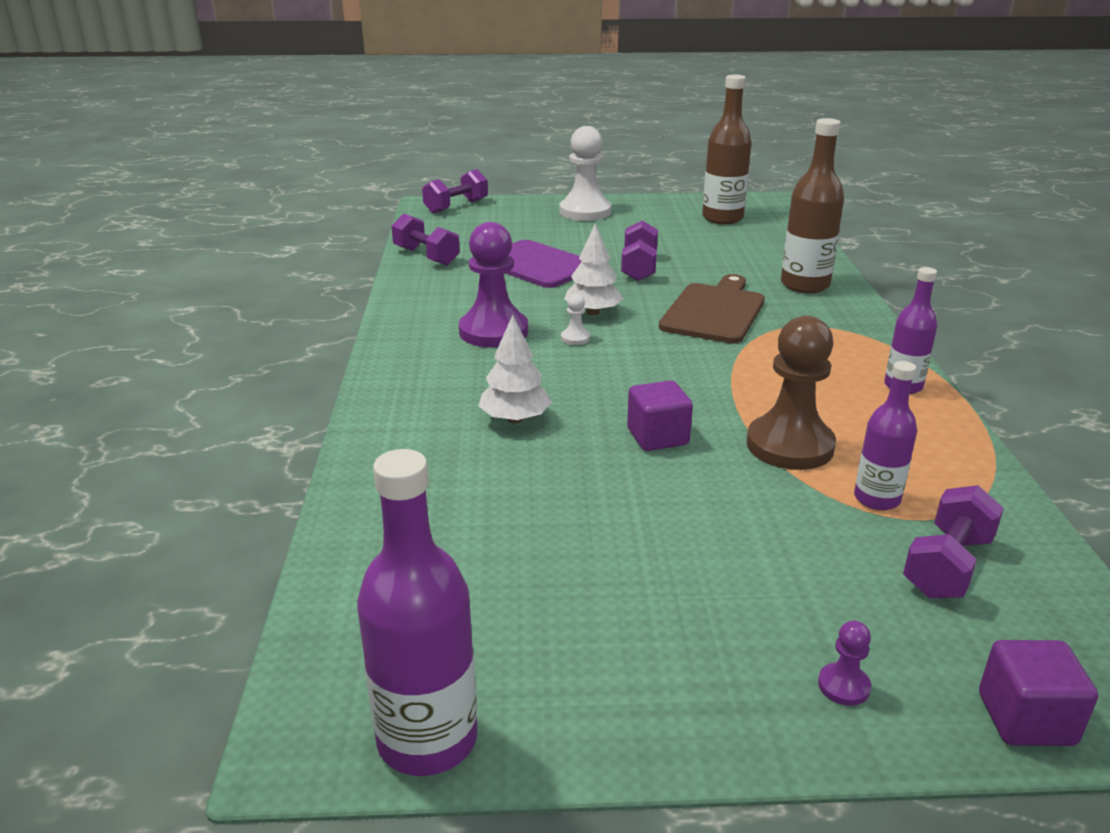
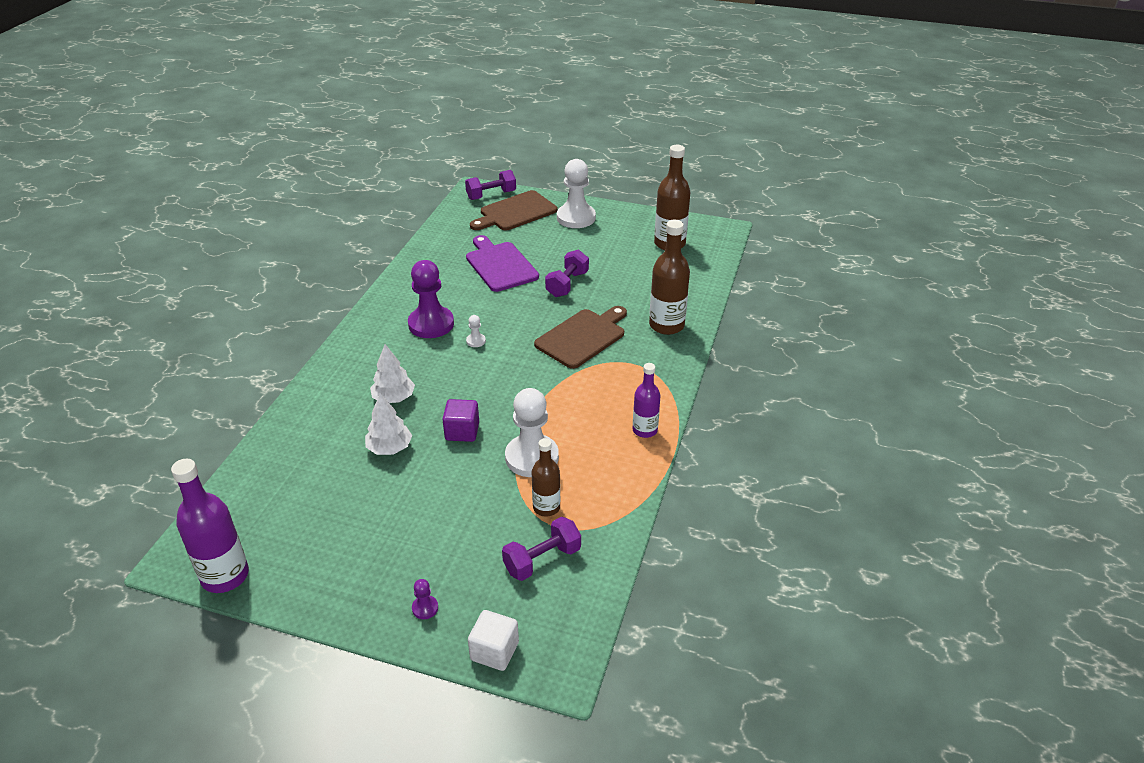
camera: 20 degrees right, 10 degrees up
purple dumbbell [392,214,460,266] -> none
white tree [564,223,624,315] -> white tree moved to [365,393,412,455]
brown pawn [746,316,836,470] -> white pawn [505,388,559,477]
purple bottle [854,361,917,510] -> brown bottle [532,438,560,517]
purple cube [979,640,1098,746] -> white cube [468,610,519,671]
none -> brown cutting board [470,190,557,230]

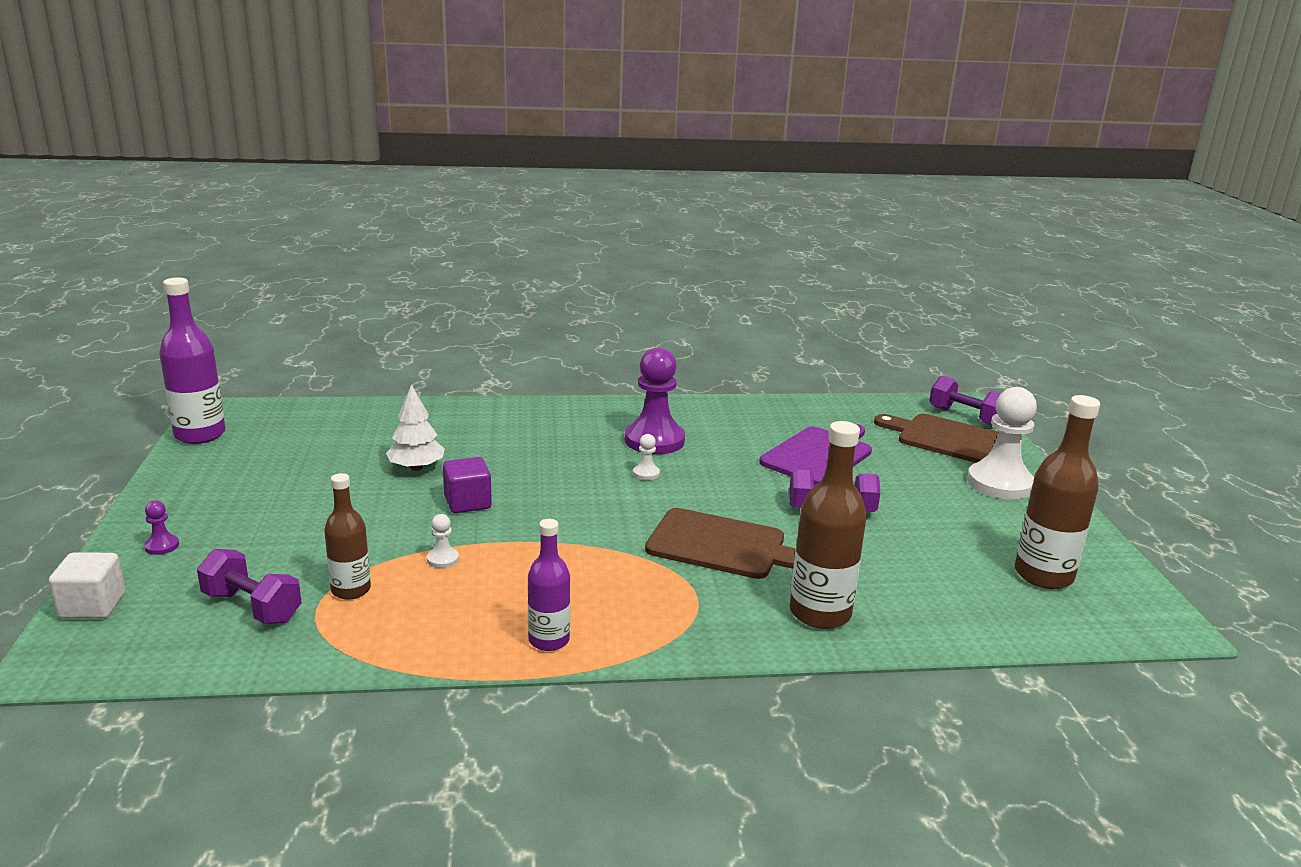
camera: 65 degrees right, 15 degrees down
white tree [370,344,415,403] -> none
white pawn [505,388,559,477] -> white pawn [427,514,459,568], size x0.42

